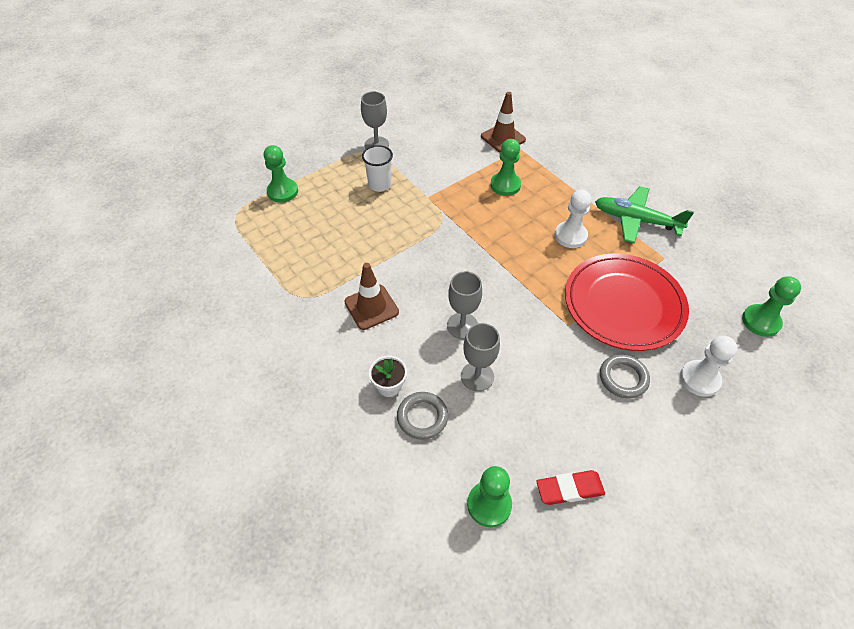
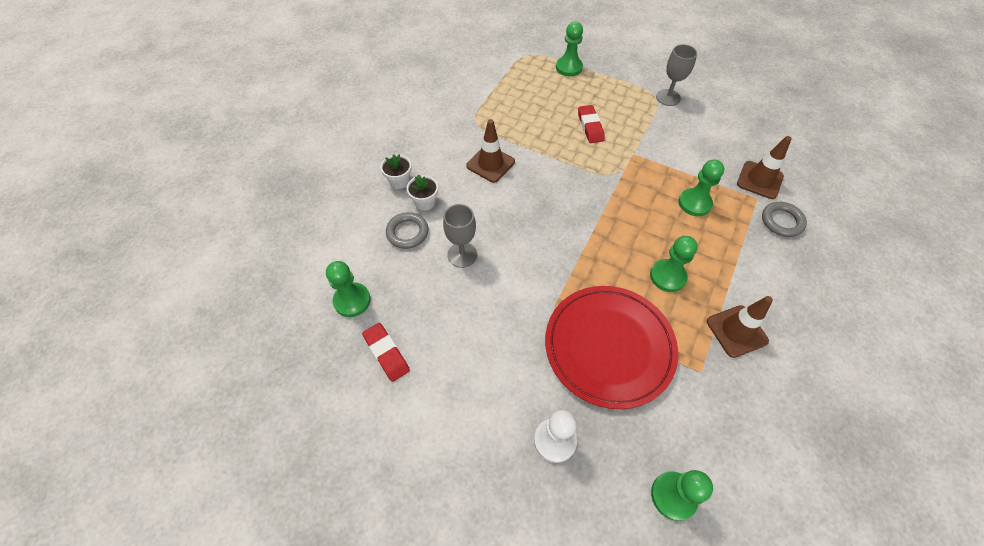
camera: 65 degrees right, 5 degrees up
white cup [362,145,393,192] -> none
grey goblet [447,271,482,339] -> none
white pawn [555,190,591,248] -> green pawn [650,236,698,292]
green plane [595,186,694,244] -> brown traffic cone [707,296,773,358]
grey ring [600,354,650,398] -> grey ring moved to [762,202,807,237]
none -> white flower pot [381,154,412,189]
none -> red eraser [578,105,605,143]

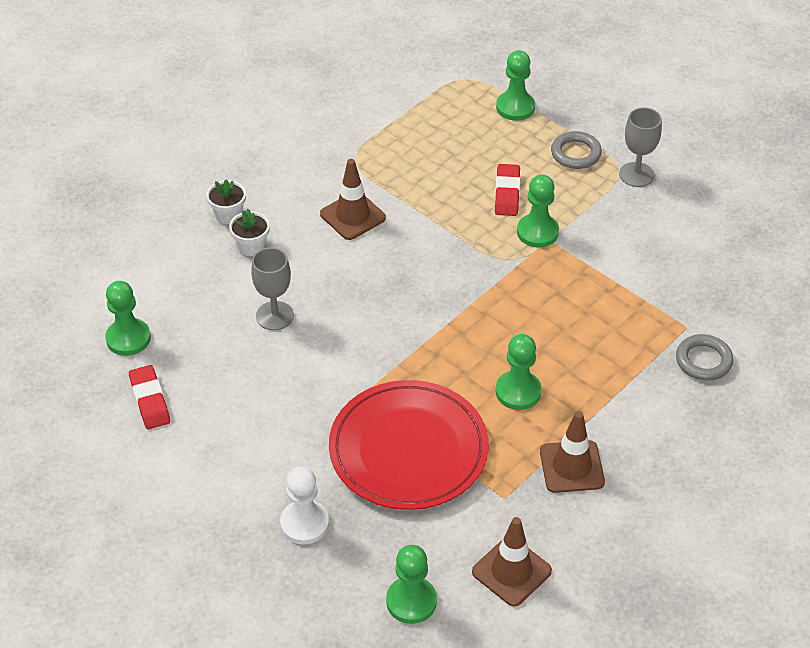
camera: 15 degrees right, 10 degrees down
grey ring [386,212,429,249] -> grey ring moved to [551,131,602,169]
green pawn [678,159,724,216] -> green pawn moved to [517,174,559,248]
brown traffic cone [737,136,792,199] -> brown traffic cone moved to [472,517,552,607]

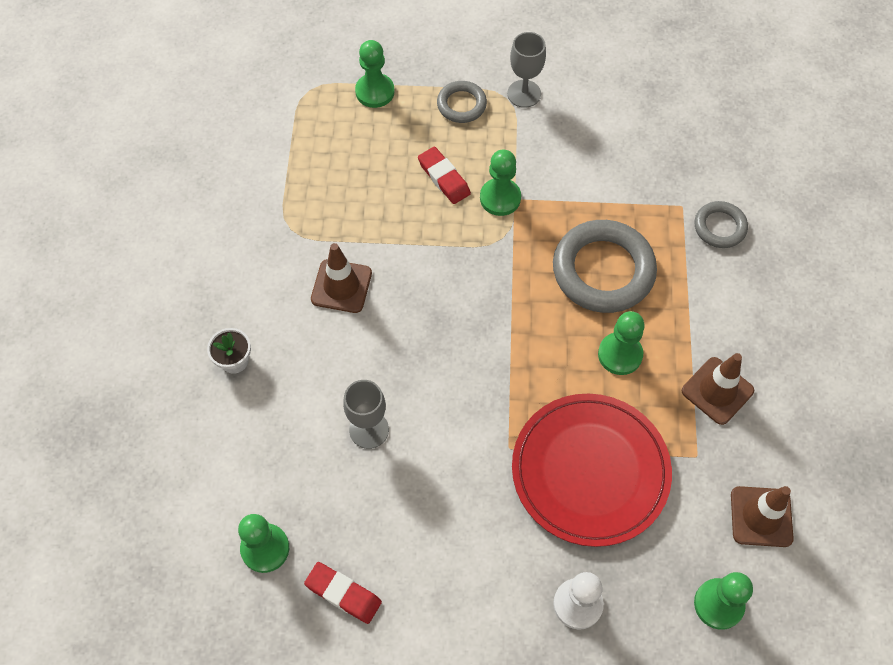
camera: 40 degrees left, 15 degrees up
white flower pot [229,209,270,256] -> none
none -> grey ring [553,220,657,313]

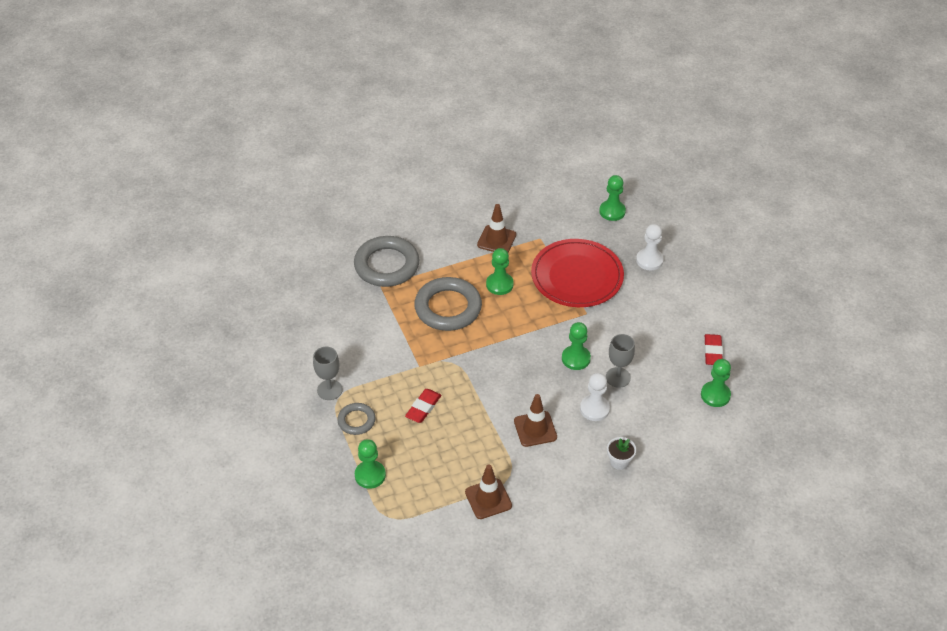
camera: 115 degrees left, 15 degrees down
green pawn [480,149,521,216] -> green pawn moved to [562,322,591,370]
grey ring [695,201,748,248] -> grey ring [354,236,420,287], size x1.91
brown traffic cone [731,486,794,547] -> brown traffic cone moved to [465,465,512,519]
none -> white pawn [580,373,610,421]

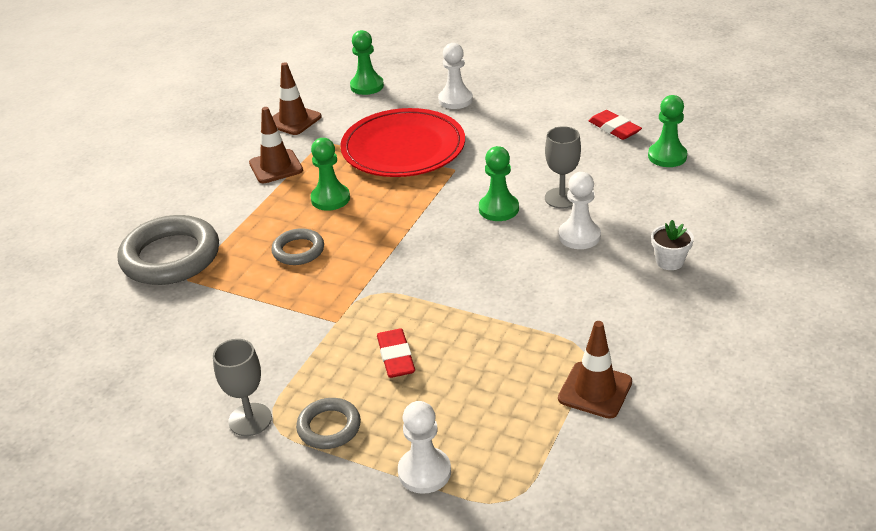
camera: 40 degrees left, 10 degrees down
green pawn [355,439,386,489] -> white pawn [398,401,451,494]
grey ring [414,277,482,331] -> grey ring [271,228,324,265], size x0.52
brown traffic cone [514,394,557,447] -> brown traffic cone moved to [272,62,322,135]

